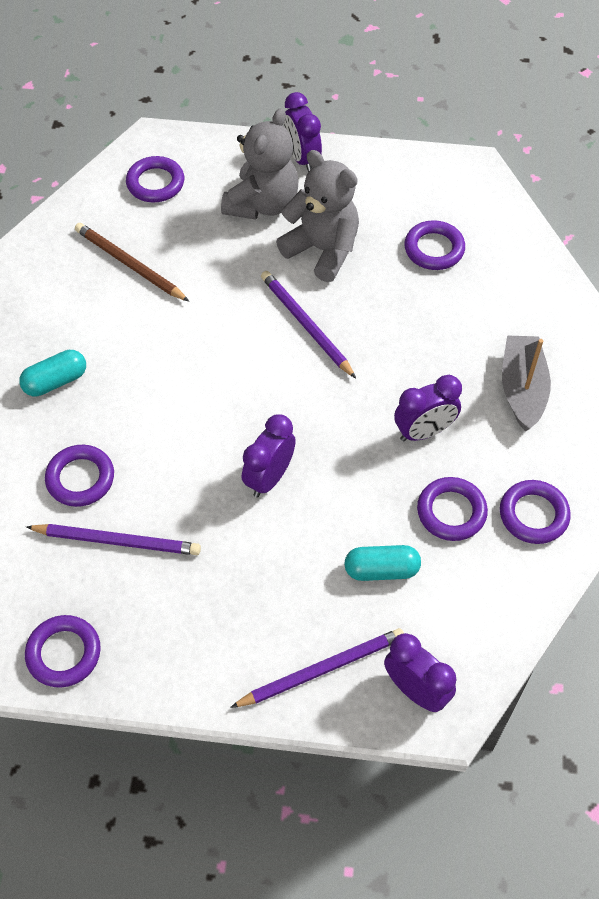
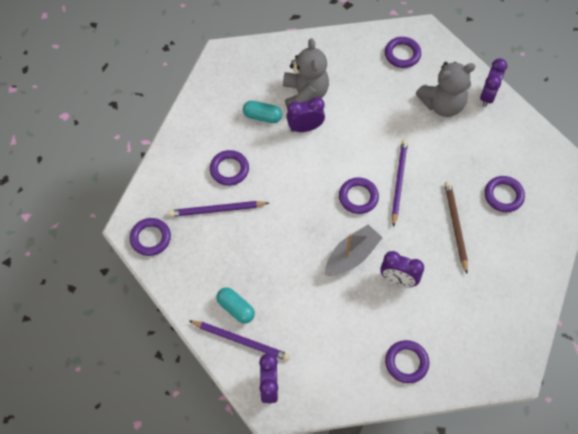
camera: 45 degrees right, 5 degrees up
purple pencil [26,524,201,555] -> purple pencil turned 120 degrees clockwise [168,201,269,217]
brown pencil [75,223,189,301] -> brown pencil moved to [445,181,468,274]
purple clock [242,414,296,498] -> purple clock moved to [286,97,325,132]
grey teddy bear [276,150,359,282] -> grey teddy bear moved to [283,38,329,108]
turquoise capsule [344,545,421,581] -> turquoise capsule moved to [217,287,255,324]
purple ring [417,477,488,541] -> purple ring moved to [339,177,379,214]
grey boat [502,335,551,431] -> grey boat moved to [325,224,382,276]

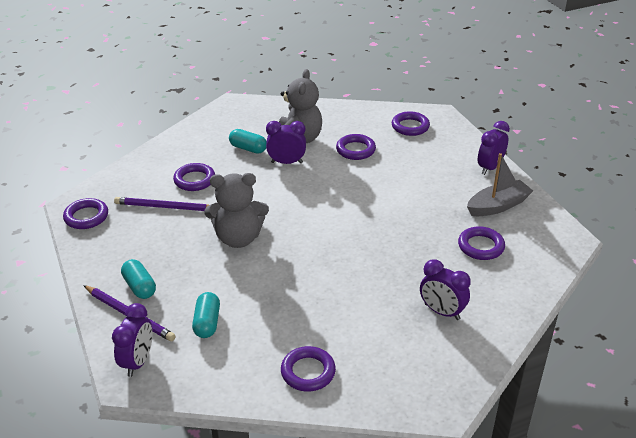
camera: 15 degrees right, 25 degrees down
grey boat [325,224,382,276] -> grey boat moved to [467,153,533,216]
purple ring [339,177,379,214] -> purple ring moved to [336,134,376,160]
purple clock [380,251,424,287] -> purple clock moved to [420,259,470,320]
purple pencil [392,140,408,227] -> none
grey teddy bear [416,62,475,117] -> grey teddy bear moved to [204,173,269,248]
brown pencil [445,181,468,274] -> none
none -> turquoise capsule [192,292,220,338]

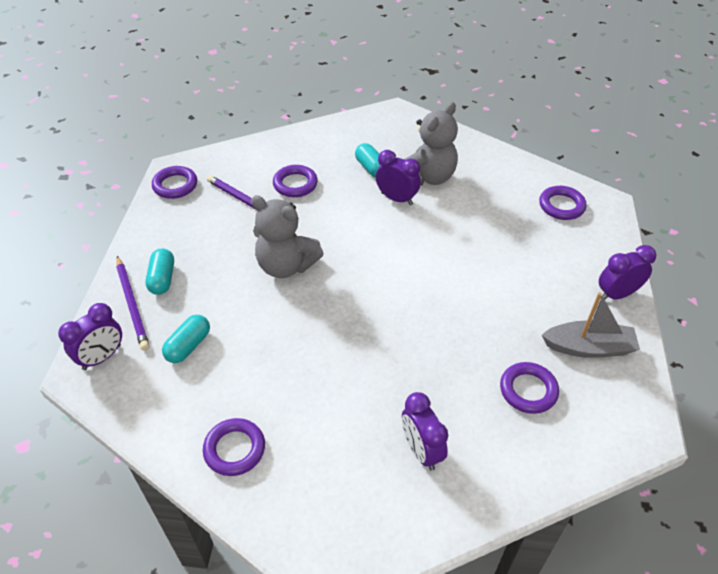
camera: 30 degrees right, 10 degrees up
purple ring [336,134,376,160] -> none

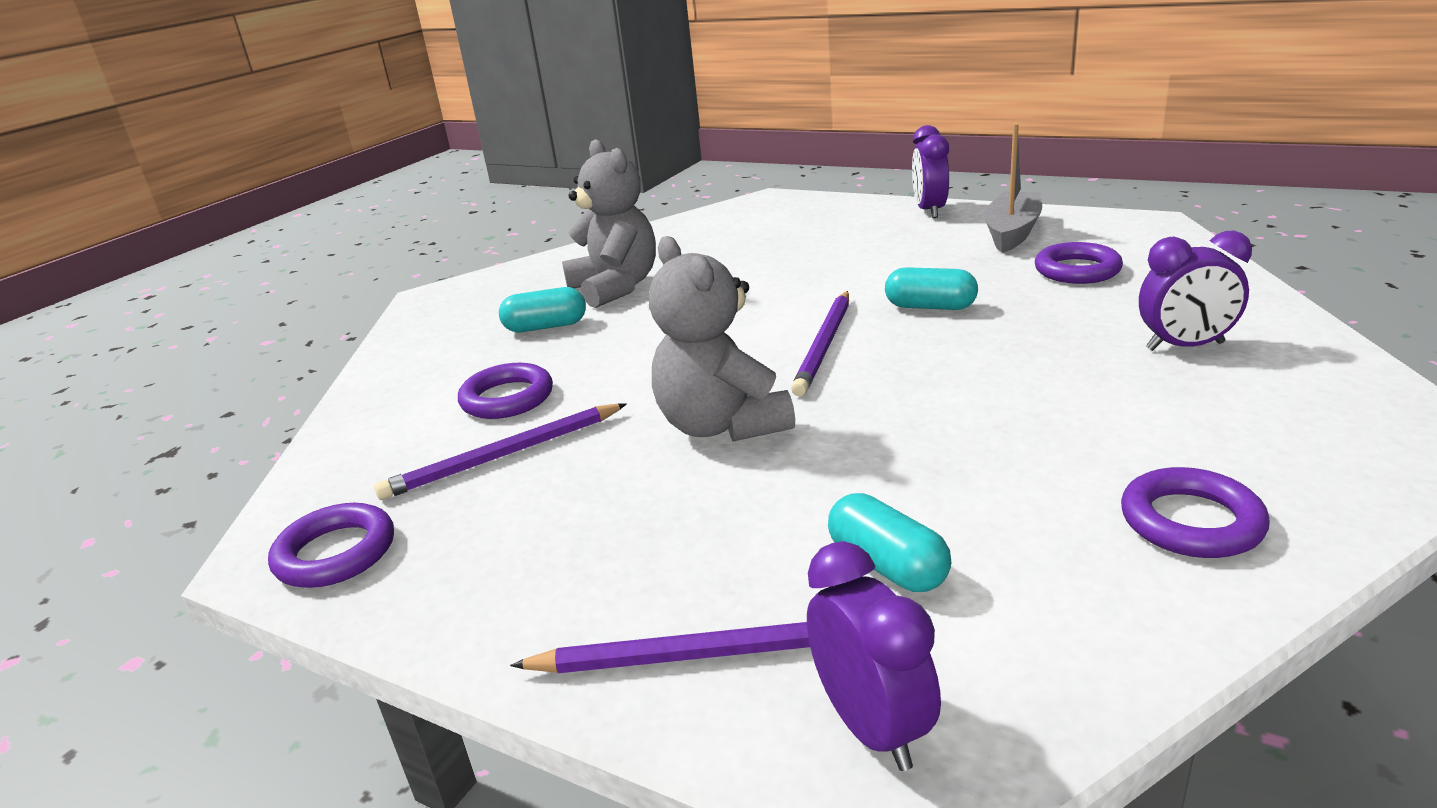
camera: 65 degrees left, 20 degrees down
turquoise capsule [145,248,174,295] -> turquoise capsule moved to [885,267,978,310]
grey teddy bear [251,195,324,278] -> grey teddy bear turned 105 degrees clockwise [649,236,795,442]
purple clock [376,150,421,205] -> none
purple ring [539,186,587,220] -> none
none -> purple pencil [791,291,849,396]

